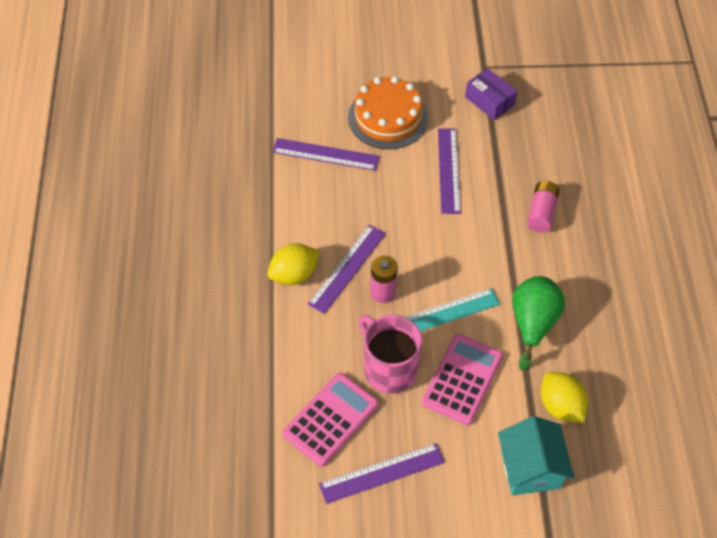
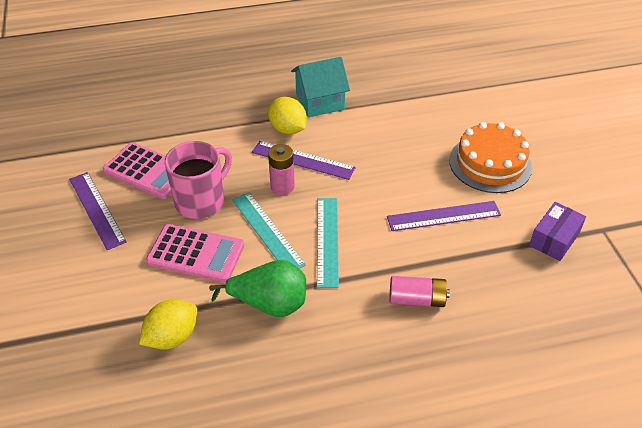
camera: 80 degrees right, 10 degrees down
purple ruler [272,138,379,171] -> none
turquoise house [498,416,575,495] -> turquoise house moved to [291,57,350,117]
none -> turquoise ruler [317,198,339,288]

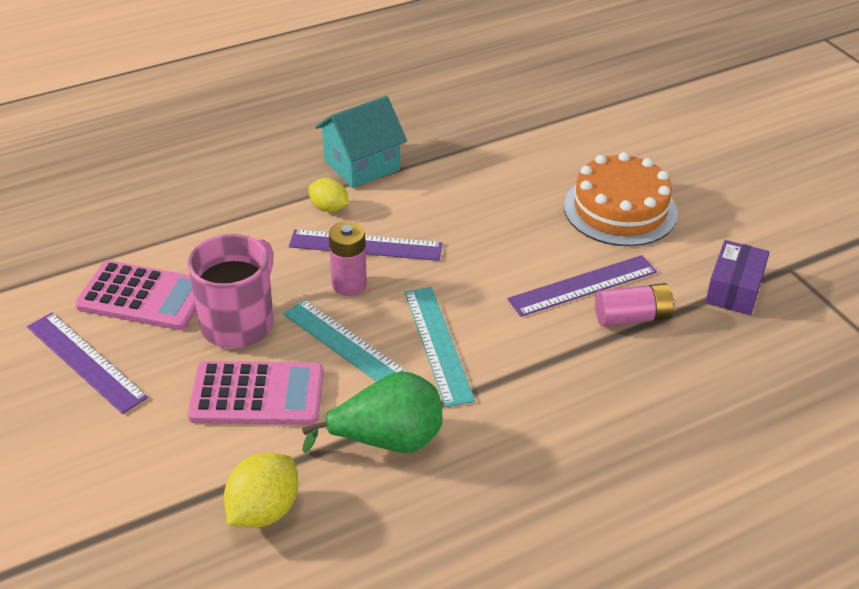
camera: 15 degrees left, 5 degrees down
yellow lemon [268,97,307,135] -> yellow lemon [308,178,349,212], size x0.65
pink battery [390,276,450,307] -> pink battery moved to [595,283,675,327]

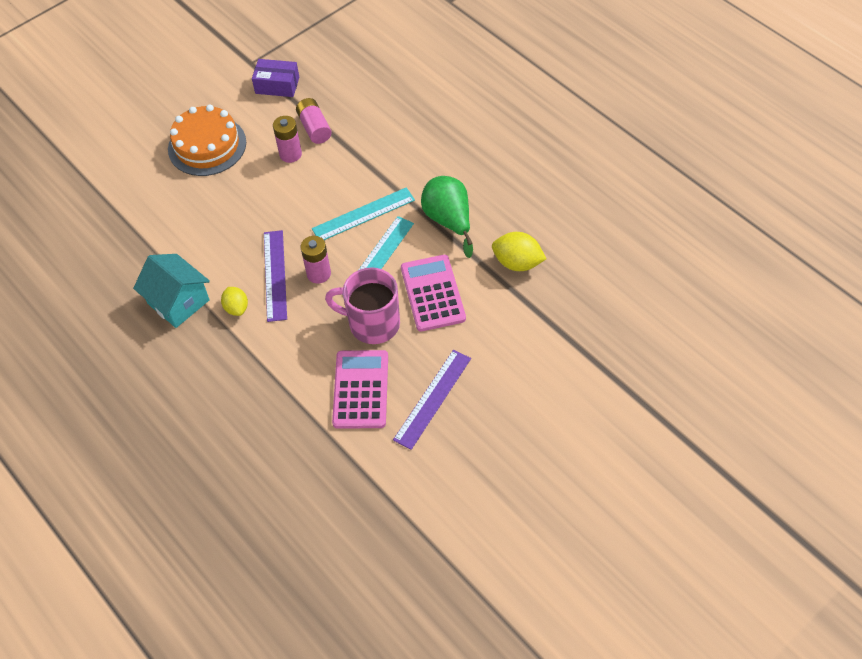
camera: 100 degrees left, 15 degrees up
yellow lemon [308,178,349,212] -> yellow lemon turned 45 degrees counterclockwise [221,287,248,316]
purple ruler [507,255,657,317] -> pink battery [273,116,302,163]

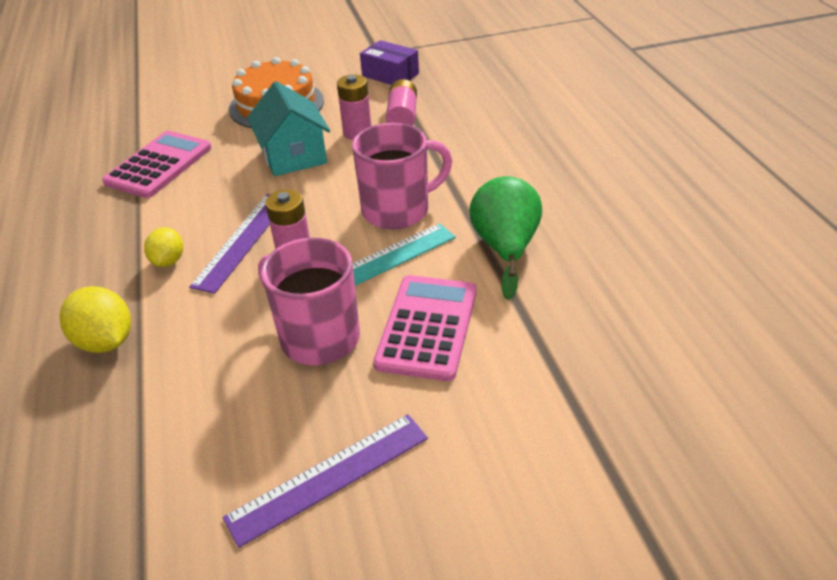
camera: 25 degrees right, 15 degrees down
turquoise house [133,254,210,328] -> turquoise house moved to [247,81,330,176]
turquoise ruler [312,187,415,240] -> pink mug [352,123,452,230]
pink calculator [332,350,388,429] -> pink calculator moved to [102,131,212,198]
yellow lemon [492,232,546,271] -> yellow lemon moved to [59,286,131,353]

